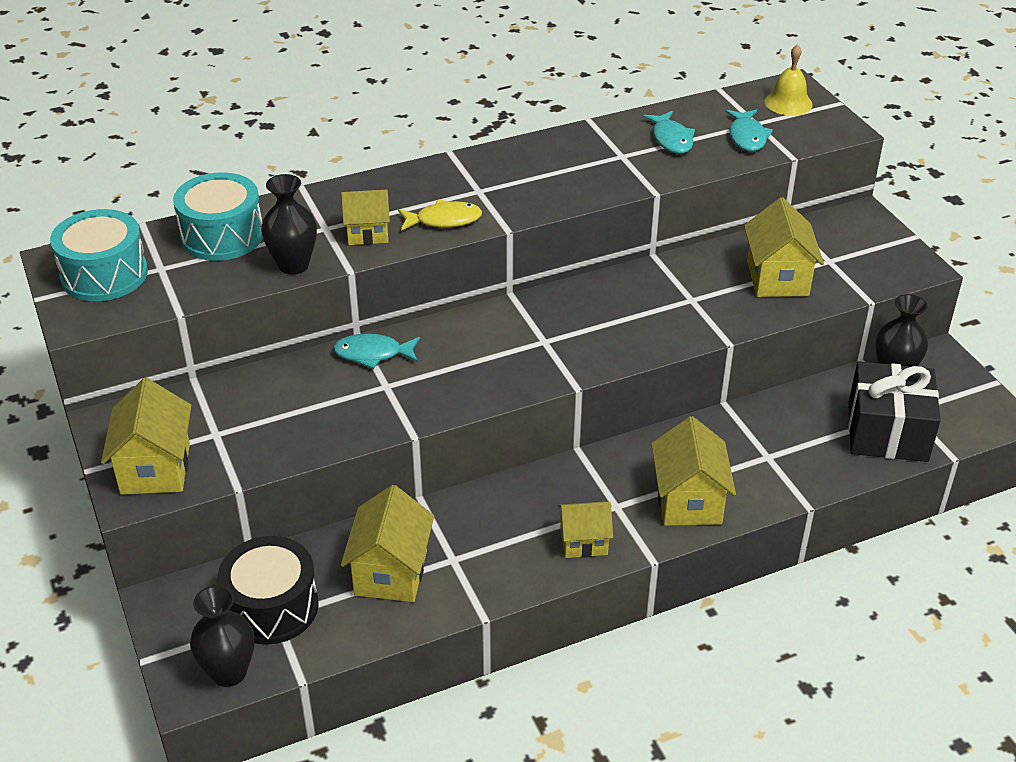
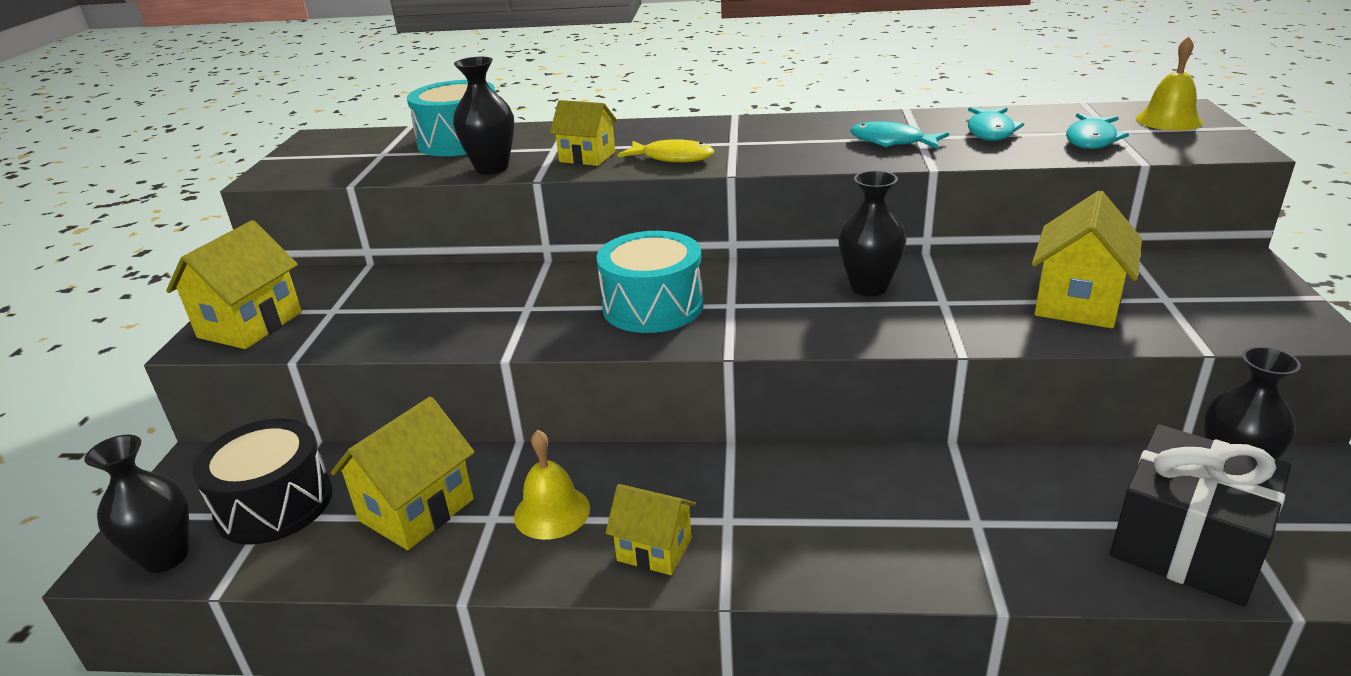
camera: 30 degrees right, 10 degrees down
turquoise drum [50,209,148,301] -> turquoise drum moved to [596,231,704,333]
turquoise fish [333,334,420,369] -> turquoise fish moved to [850,122,949,149]
yellow house [651,416,736,526] -> none
none -> yellow bell [514,430,590,540]
none -> black vase [838,170,906,296]

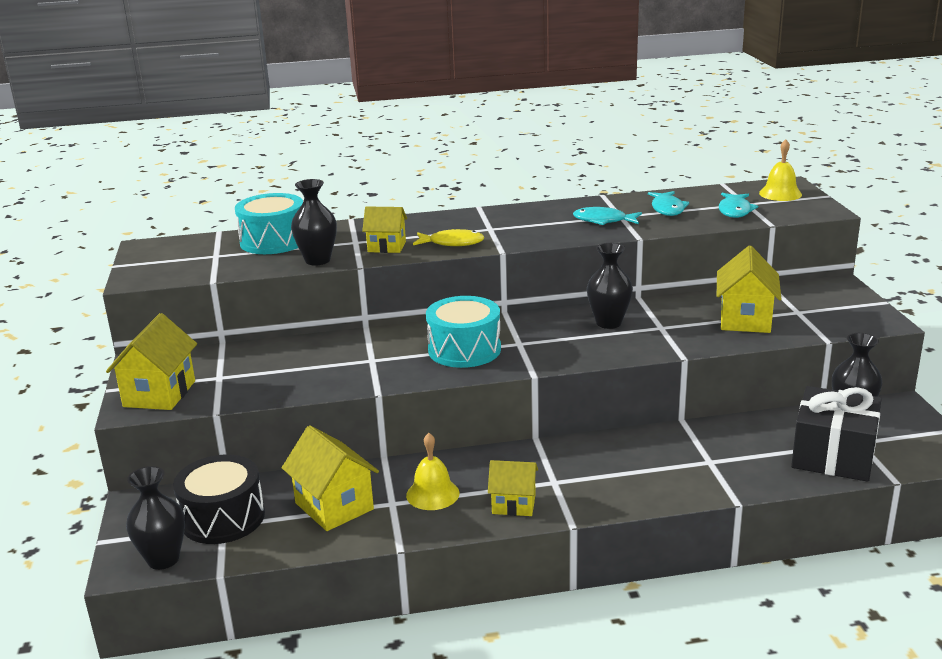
camera: 15 degrees left, 5 degrees down
yellow house [331,397,475,550] -> yellow house turned 60 degrees counterclockwise [282,425,379,531]

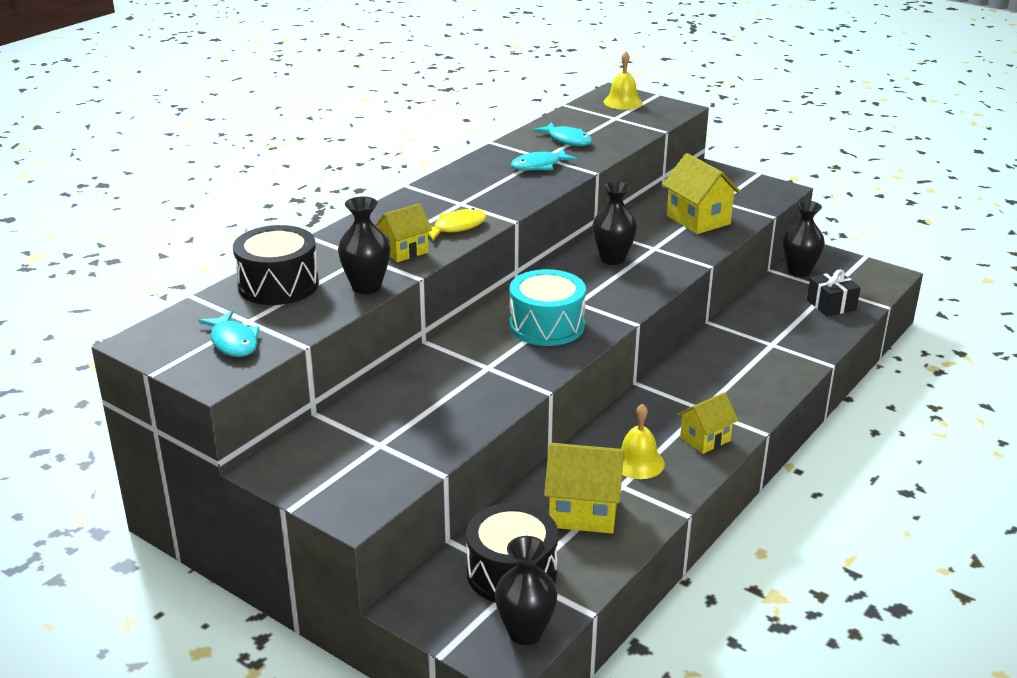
camera: 45 degrees left, 5 degrees up
yellow house [106,313,197,410] -> none
turquoise drum [235,193,303,254] -> black drum [233,225,319,305]
turquoise fish [719,193,758,218] -> turquoise fish moved to [198,311,259,357]
black gift [791,386,882,482] -> black gift [807,269,860,316], size x0.58

